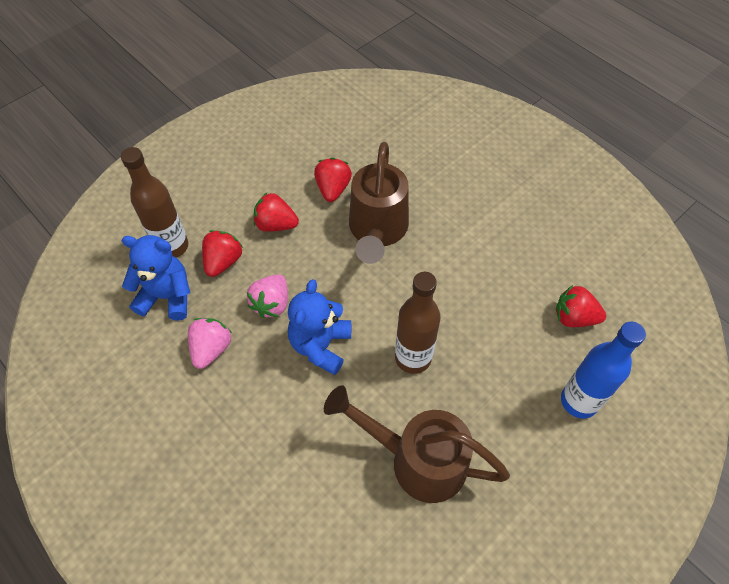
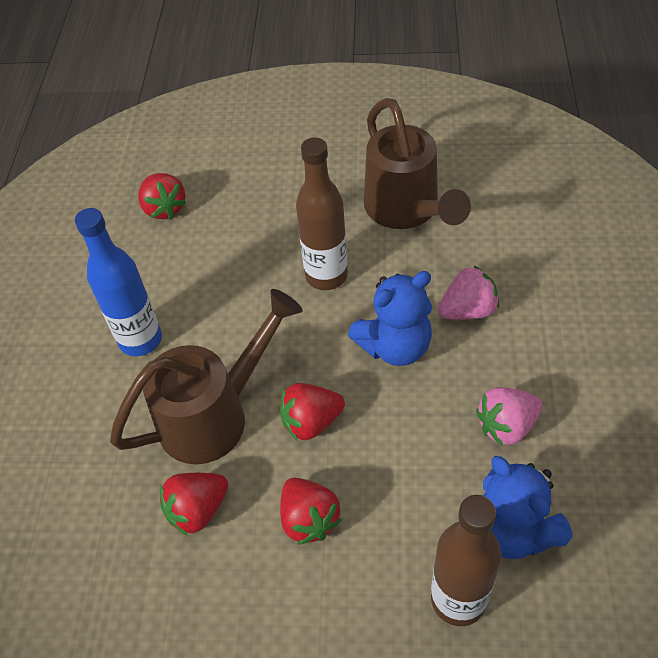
camera: 130 degrees left, 5 degrees down
red strawberry [202,230,243,277] -> red strawberry moved to [279,383,345,441]
pink strawberry [247,274,288,318] -> pink strawberry moved to [438,265,499,320]
blue bottle [561,322,646,419] -> blue bottle moved to [75,208,162,356]

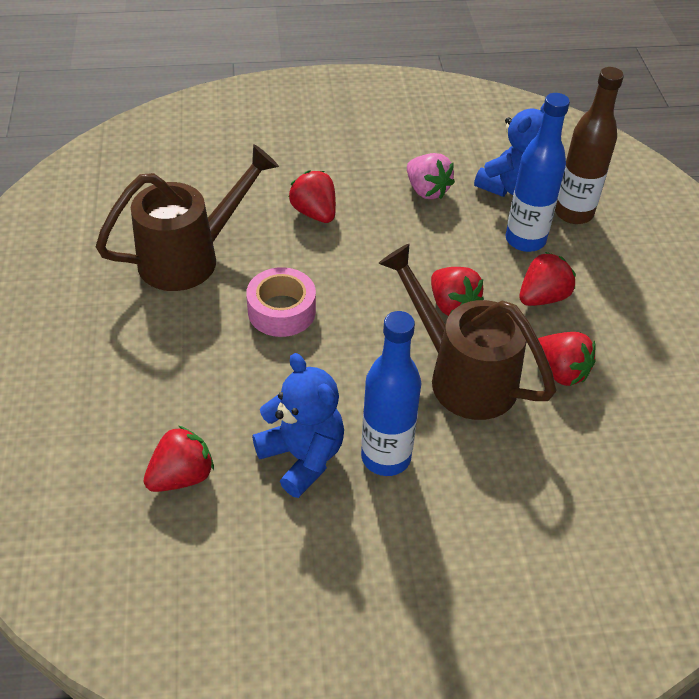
camera: 105 degrees left, 5 degrees down
brown bottle [296,137,348,290] -> pink tape [246,267,316,337]
blue teddy bear [348,271,432,366] -> blue teddy bear moved to [252,353,344,498]
pink strawberry [438,265,499,320] -> red strawberry [288,170,336,223]
none -> blue bottle [506,93,570,252]

